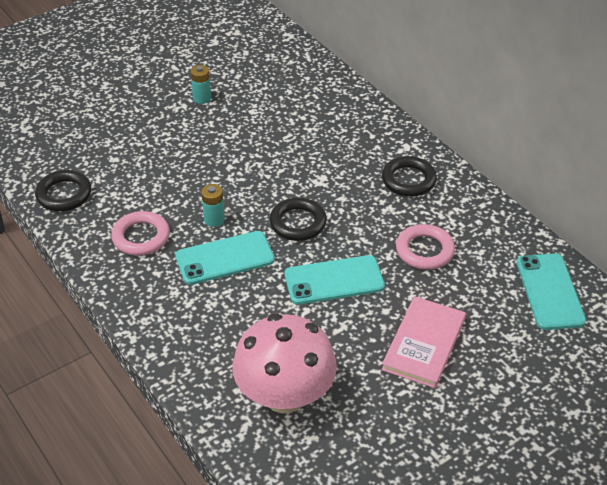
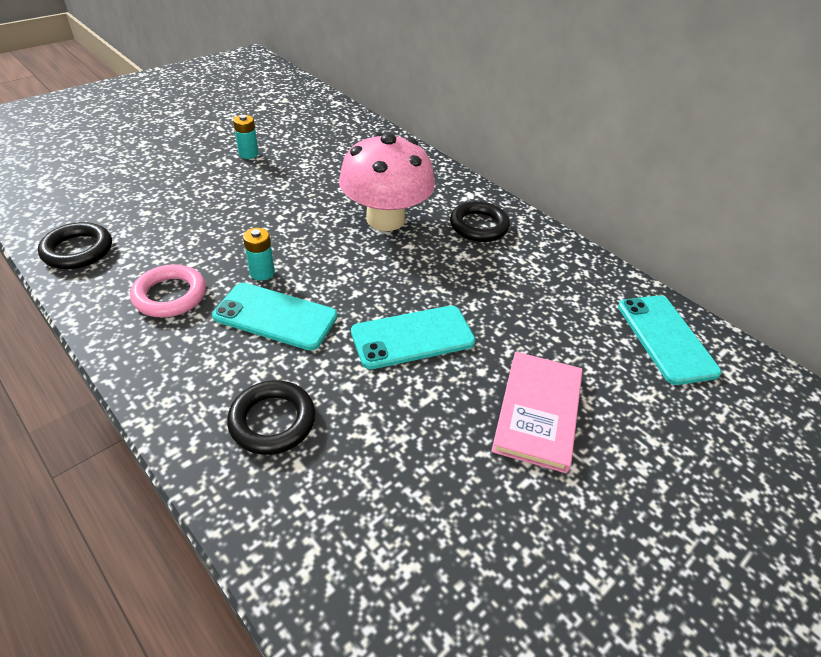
camera: 10 degrees left, 0 degrees up
turquoise phone [175,231,275,285] -> turquoise phone turned 45 degrees clockwise [212,283,337,351]
pink mushroom [233,313,337,413] -> pink mushroom moved to [339,132,435,231]
black ring [269,197,327,241] -> black ring moved to [227,380,316,455]
pink ring [396,224,455,270] -> none

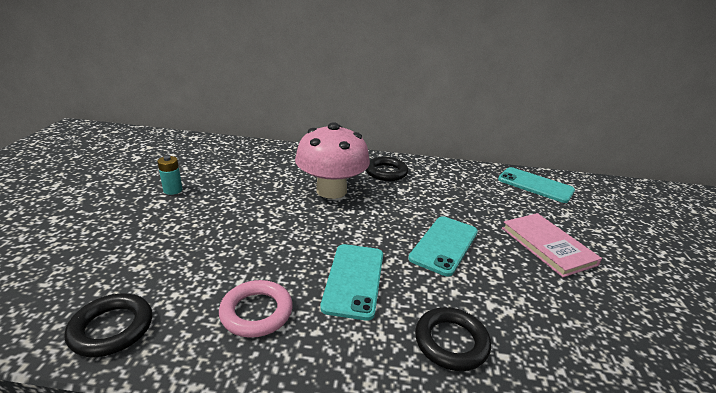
camera: 40 degrees left, 15 degrees down
turquoise phone [212,283,337,351] -> turquoise phone turned 60 degrees counterclockwise [320,244,383,321]
turquoise battery [243,228,275,281] -> none

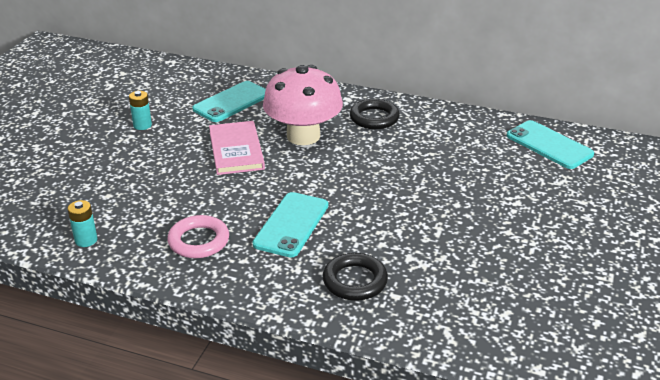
camera: 15 degrees right, 5 degrees up
black ring [65,294,152,357] -> turquoise battery [67,200,97,247]
turquoise phone [408,216,478,276] -> turquoise phone moved to [192,81,266,122]
pink book [502,213,602,277] -> pink book moved to [209,121,265,175]

